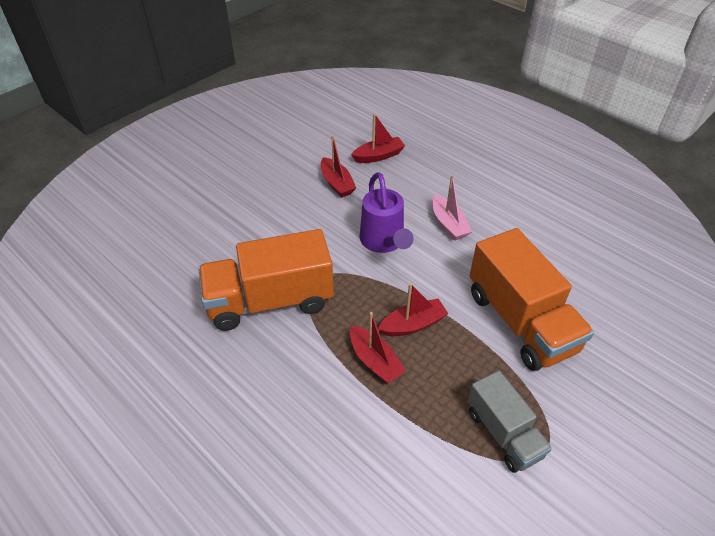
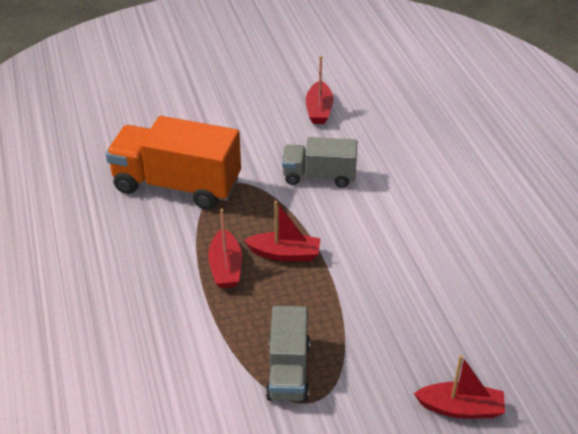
camera: 30 degrees right, 5 degrees down
red boat [351,113,405,163] -> red boat moved to [414,355,505,419]
purple watering can [360,172,414,253] -> grey truck [282,137,357,188]
pink boat [432,175,472,241] -> none
orange truck [470,228,594,371] -> none

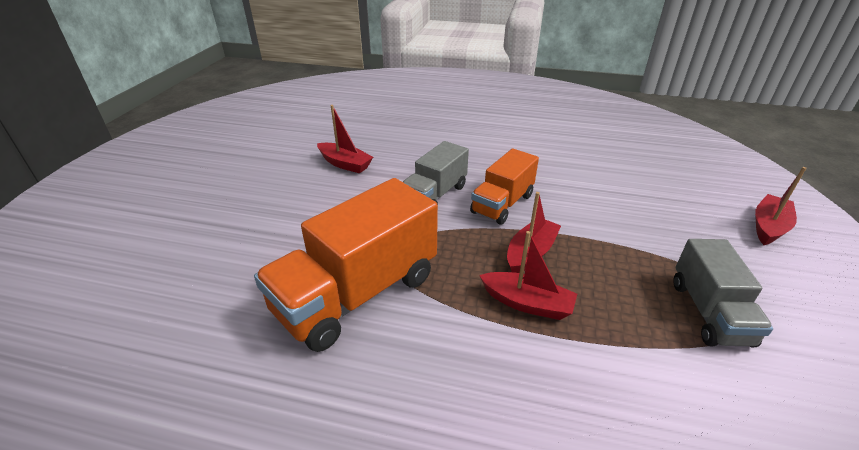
camera: 60 degrees left, 5 degrees down
grey truck [266,306,310,402] -> grey truck turned 60 degrees clockwise [673,239,773,347]
none -> orange truck [470,148,539,225]

